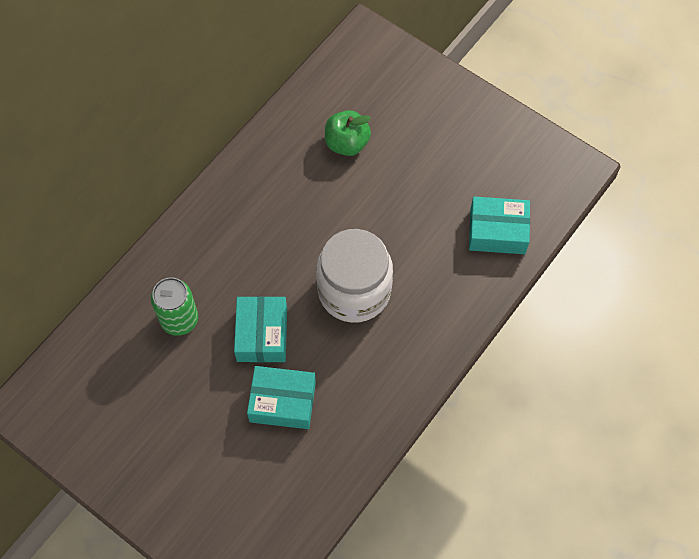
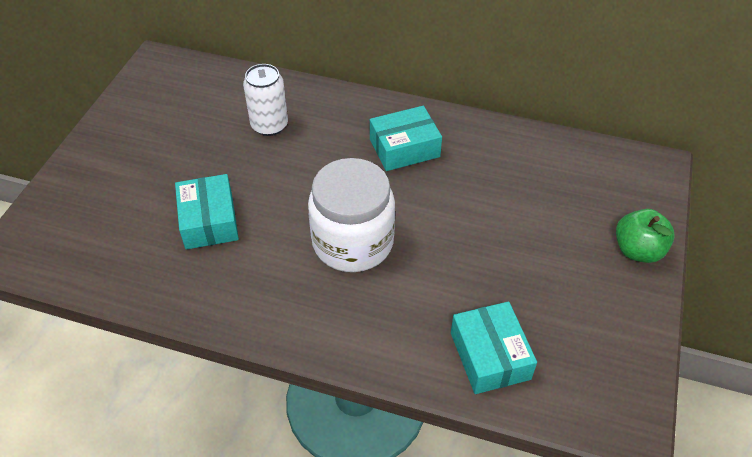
camera: 70 degrees right, 15 degrees down
green can [151,277,198,336] -> white can [243,64,288,136]
turquoise box [234,296,287,362] -> turquoise box moved to [370,106,442,171]
green apple [325,110,371,156] -> green apple moved to [616,209,675,263]

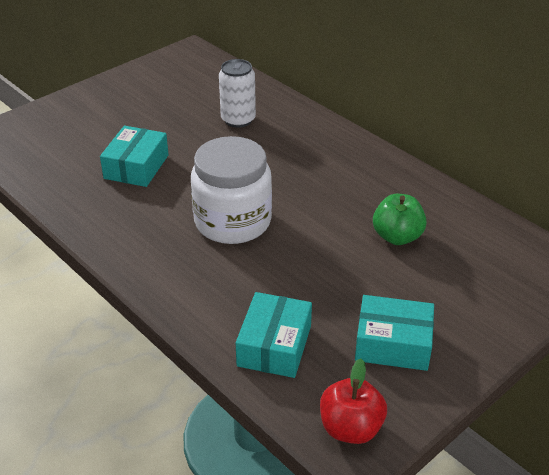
camera: 30 degrees right, 10 degrees down
turquoise box [370,106,442,171] -> turquoise box moved to [355,295,434,371]
green apple [616,209,675,263] -> green apple moved to [373,194,427,245]
none -> red apple [320,359,387,444]

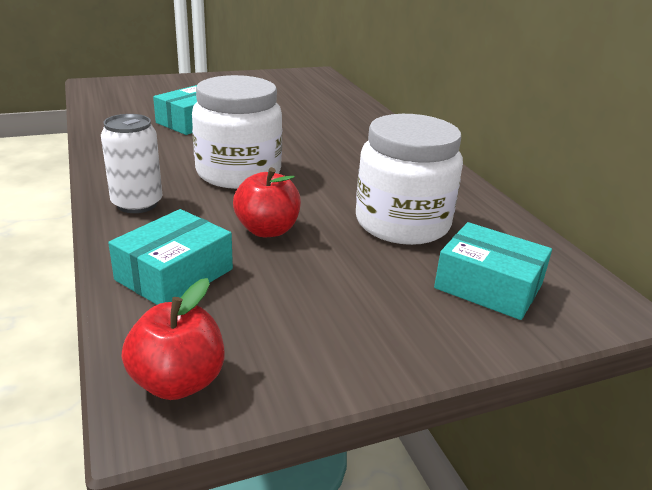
camera: 20 degrees right, 10 degrees down
white can [219,59,256,128] -> white can moved to [101,114,162,213]
turquoise box [355,295,434,371] -> turquoise box moved to [434,222,552,320]
green apple [373,194,427,245] -> white jar [356,114,463,245]
none -> red apple [233,167,301,237]

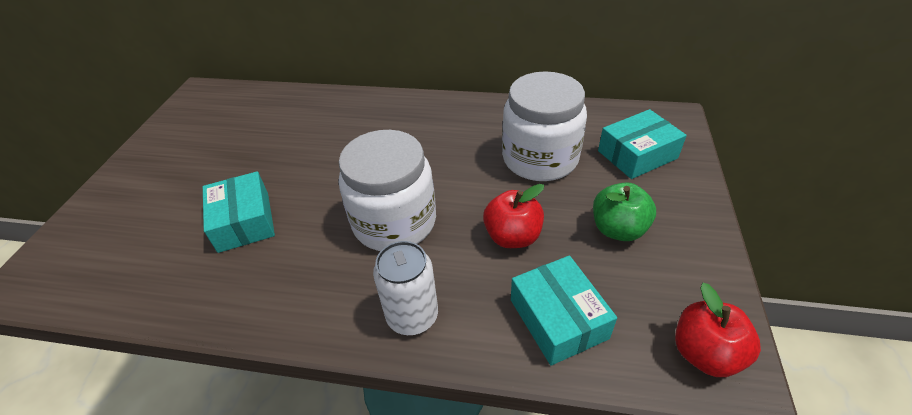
camera: 55 degrees left, 15 degrees up
none -> green apple [593,182,656,241]

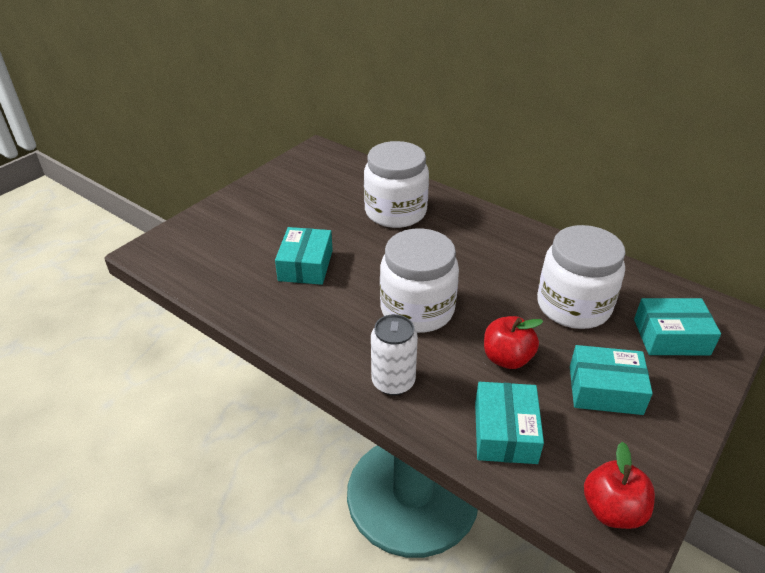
camera: 25 degrees right, 5 degrees down
green apple [593,182,656,241] -> turquoise box [570,345,653,415]
none -> white jar [364,141,429,228]

